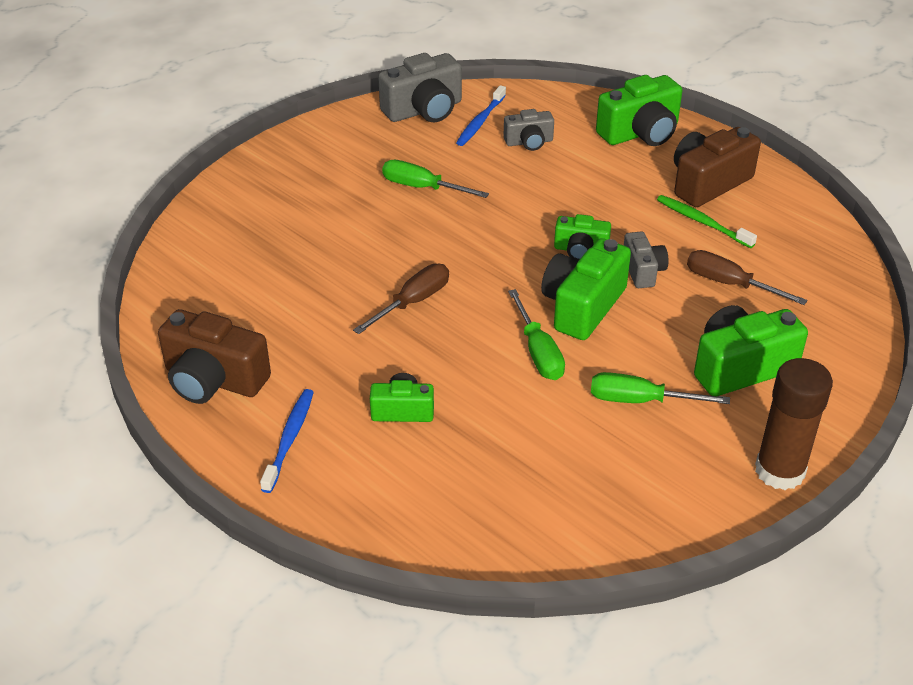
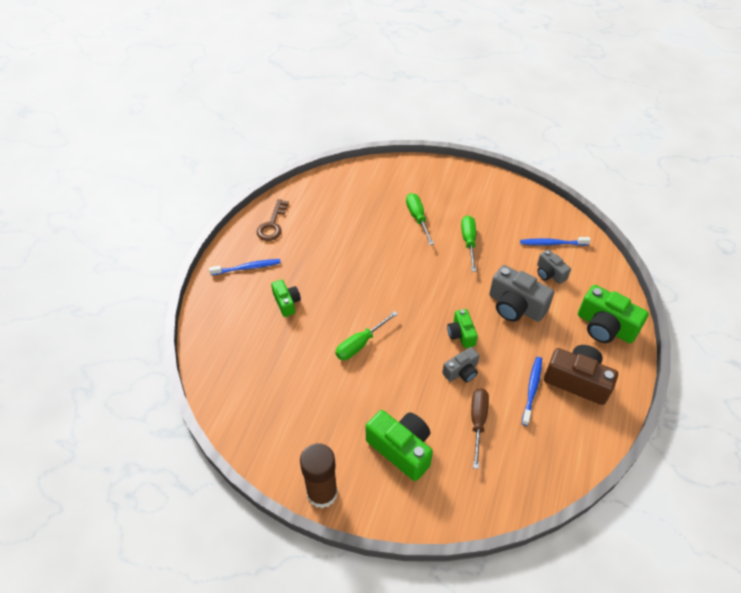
camera: 65 degrees right, 10 degrees up
brown camera [158,309,271,404] -> brown key [257,199,289,241]
brown screwdriver [353,264,449,334] -> none
grey camera [378,53,462,122] -> grey camera moved to [489,265,554,322]
green camera [541,238,631,340] -> none
green screwdriver [591,372,730,404] -> green screwdriver moved to [406,193,434,245]
green toothbrush [657,195,757,248] -> blue toothbrush [522,357,542,426]

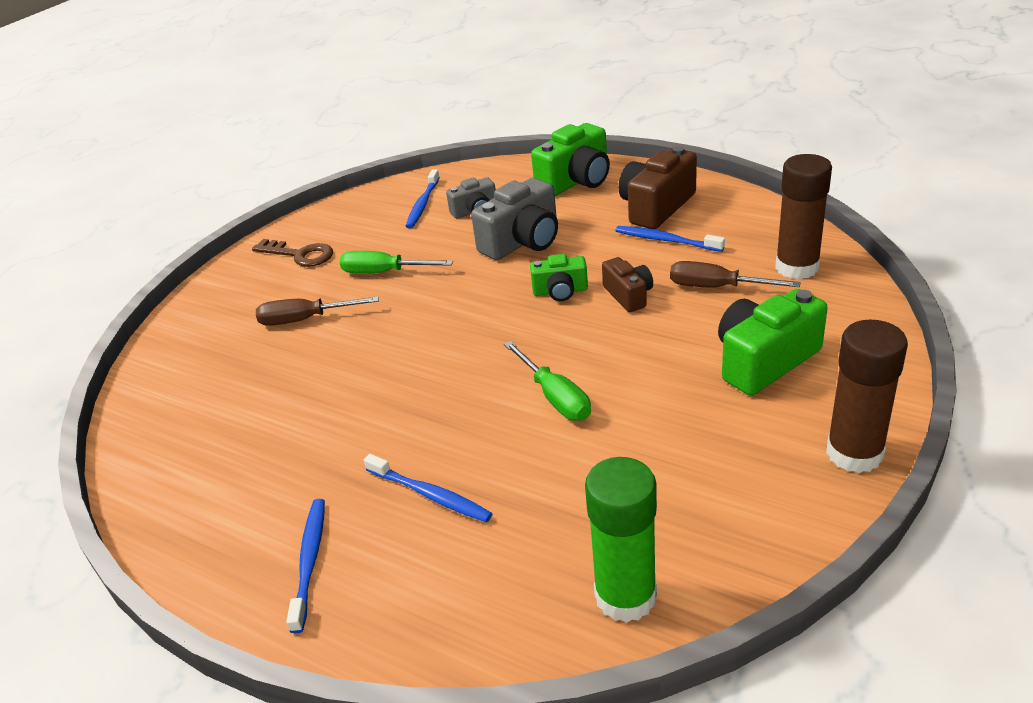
camera: 75 degrees left, 15 degrees down
brown key [257,199,289,241] -> brown key moved to [252,239,333,267]
green camera [271,280,301,317] -> blue toothbrush [364,454,493,522]
green screwdriver [406,193,434,245] -> brown screwdriver [256,296,379,326]
grey camera [442,347,479,382] -> brown camera [602,257,653,312]
none -> green glue stick [585,457,657,623]
none -> brown glue stick [775,154,832,279]

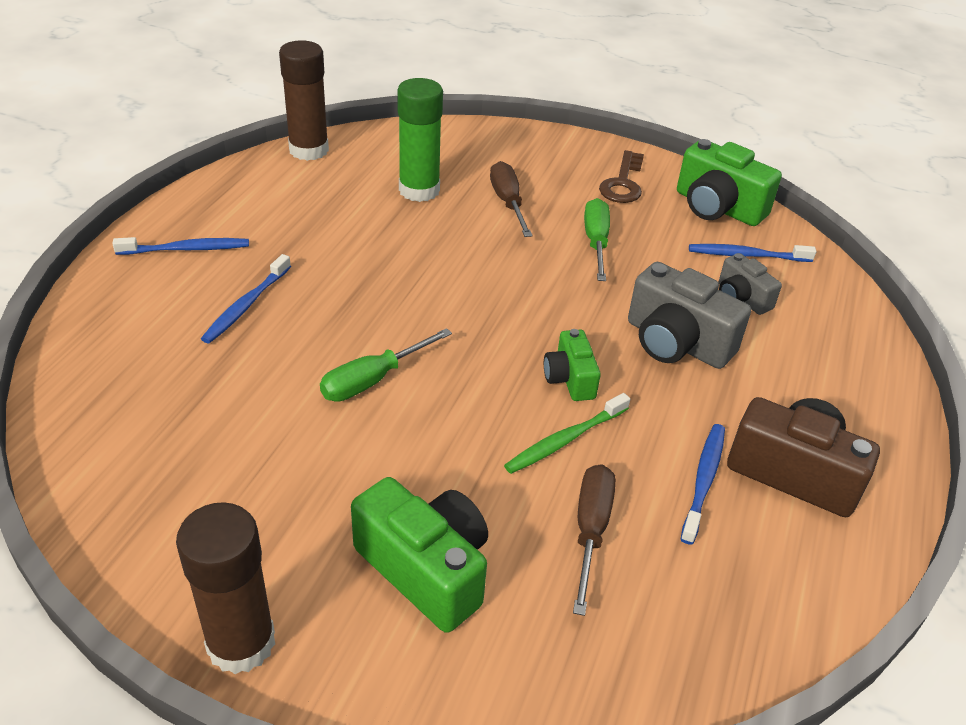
camera: 75 degrees right, 5 degrees up
green camera [531,123,610,196] -> green camera moved to [677,139,782,226]
green glue stick [585,457,657,623] -> green glue stick moved to [397,78,443,202]
brown camera [602,257,653,312] -> green toothbrush [504,393,630,474]
brown glue stick [775,154,832,279] -> brown glue stick moved to [279,40,329,161]

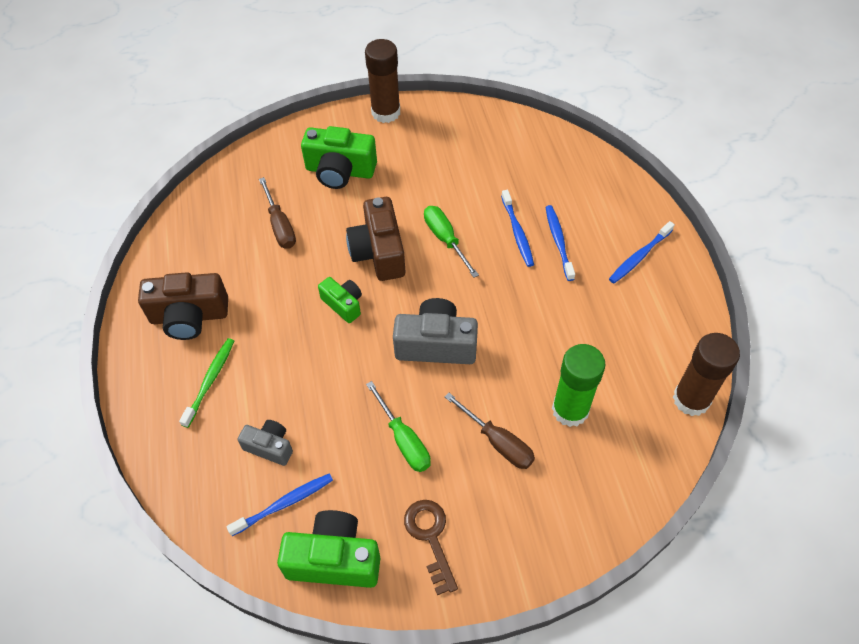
camera: 150 degrees right, 15 degrees up
green screwdriver [320,328,452,402] -> green screwdriver turned 45 degrees counterclockwise [424,206,479,278]
green toothbrush [504,393,630,474] -> green toothbrush moved to [179,338,234,428]
grey camera [628,262,751,369] -> grey camera moved to [393,298,478,364]
blue toothbrush [680,424,725,545] -> blue toothbrush moved to [501,190,534,267]
none -> brown camera [346,197,405,281]

